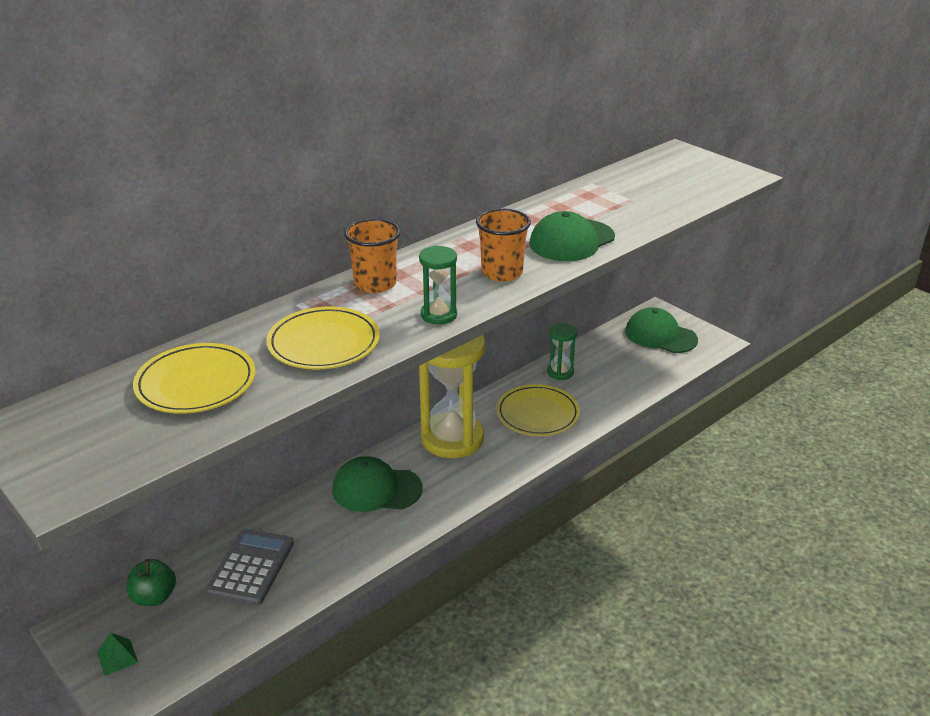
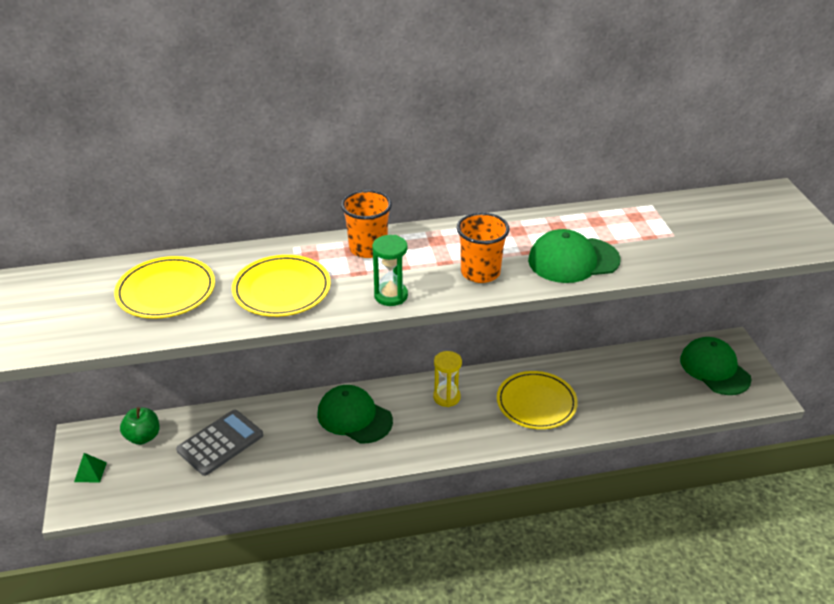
camera: 30 degrees right, 5 degrees up
yellow hourglass [419,335,485,458] -> yellow hourglass [433,351,462,407], size x0.47
green hourglass [547,323,577,380] -> none

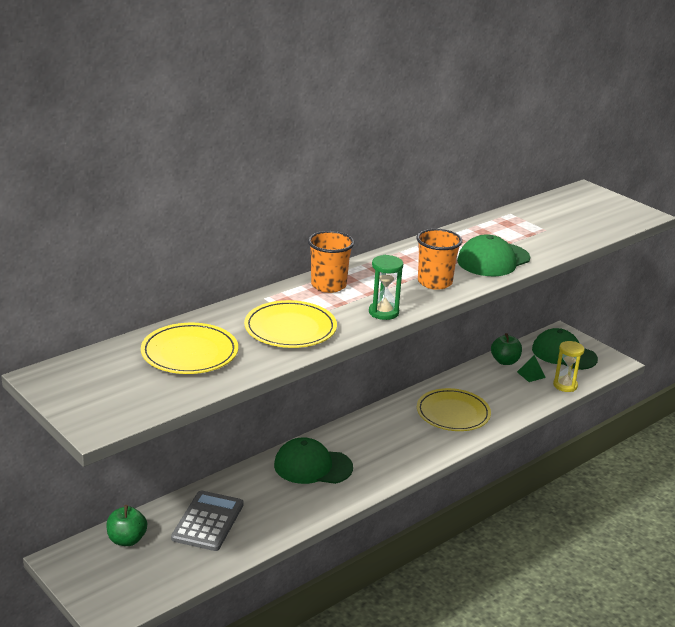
camera: 30 degrees left, 10 degrees down
green pyramid [74,453,107,482] -> green pyramid moved to [517,355,546,382]
yellow hourglass [433,351,462,407] -> yellow hourglass moved to [553,341,585,392]
none -> green apple [491,333,522,365]

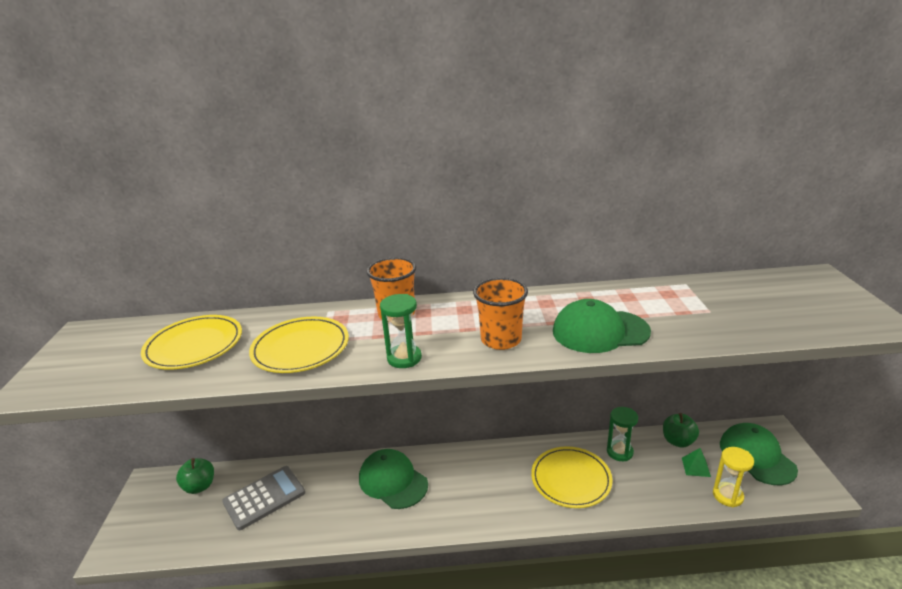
camera: 40 degrees right, 0 degrees up
none -> green hourglass [607,407,638,461]

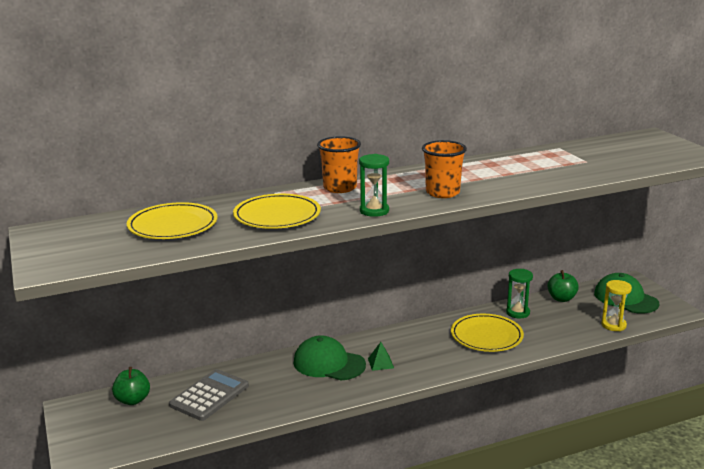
camera: 20 degrees left, 5 degrees down
green cap [553,299,651,353] -> none
green pyramid [682,448,711,477] -> green pyramid moved to [368,342,394,371]

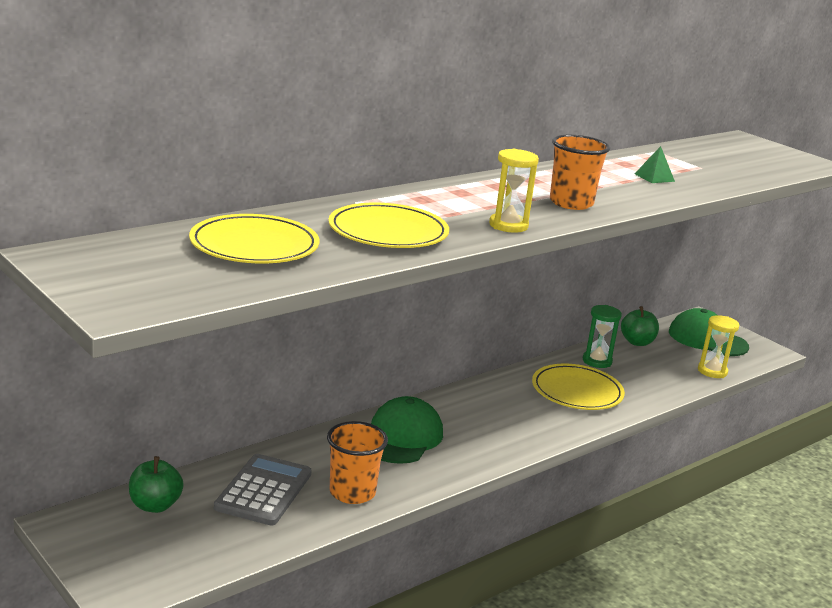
camera: 20 degrees left, 0 degrees up
green cap [294,335,366,381] -> green cap turned 105 degrees clockwise [371,396,443,464]
orange cup [317,136,361,193] -> orange cup moved to [327,421,388,504]
green hourglass [359,154,389,217] -> yellow hourglass [489,149,539,233]
green pyramid [368,342,394,371] -> green pyramid moved to [635,146,675,183]

